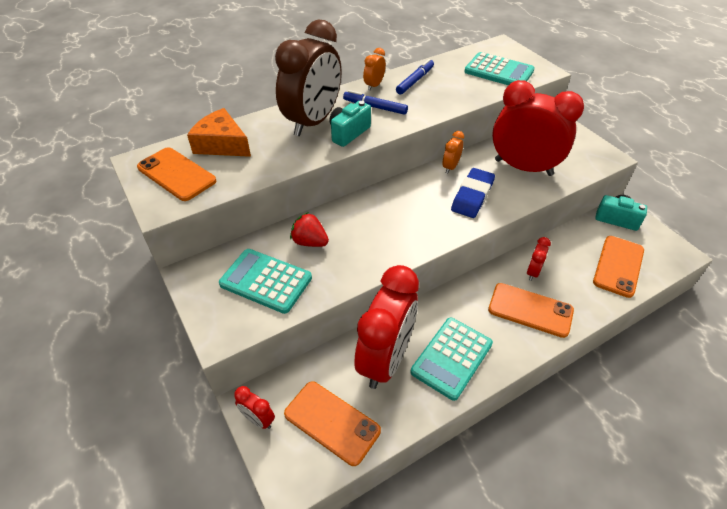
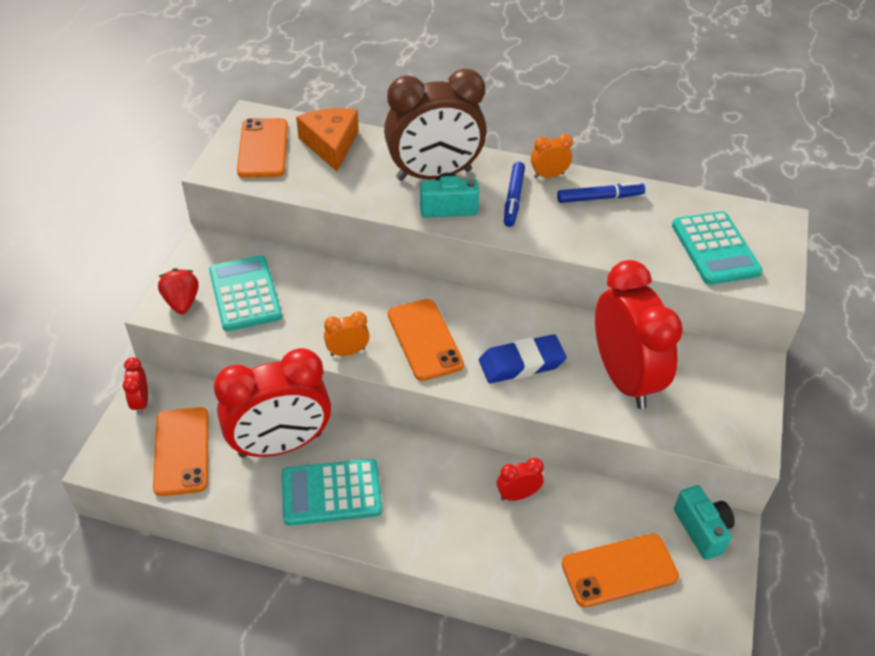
camera: 45 degrees right, 0 degrees up
red strawberry [290,212,329,247] -> red strawberry moved to [158,268,199,314]
blue marker [343,90,408,115] -> blue marker turned 150 degrees counterclockwise [504,162,525,227]
orange clock [443,131,464,174] -> orange clock moved to [324,312,370,356]
orange phone [488,283,574,338] -> orange phone moved to [388,299,464,381]

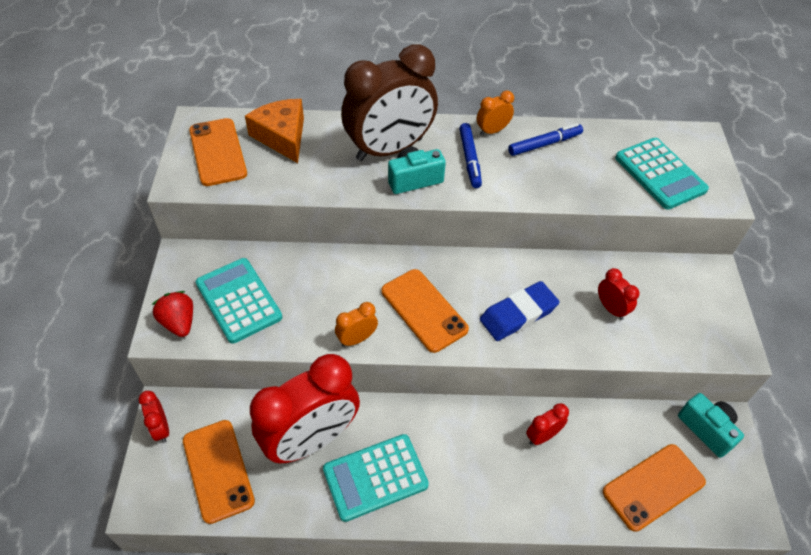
camera: 15 degrees left, 5 degrees up
red clock [595,260,683,409] -> red clock [598,268,639,320], size x0.42

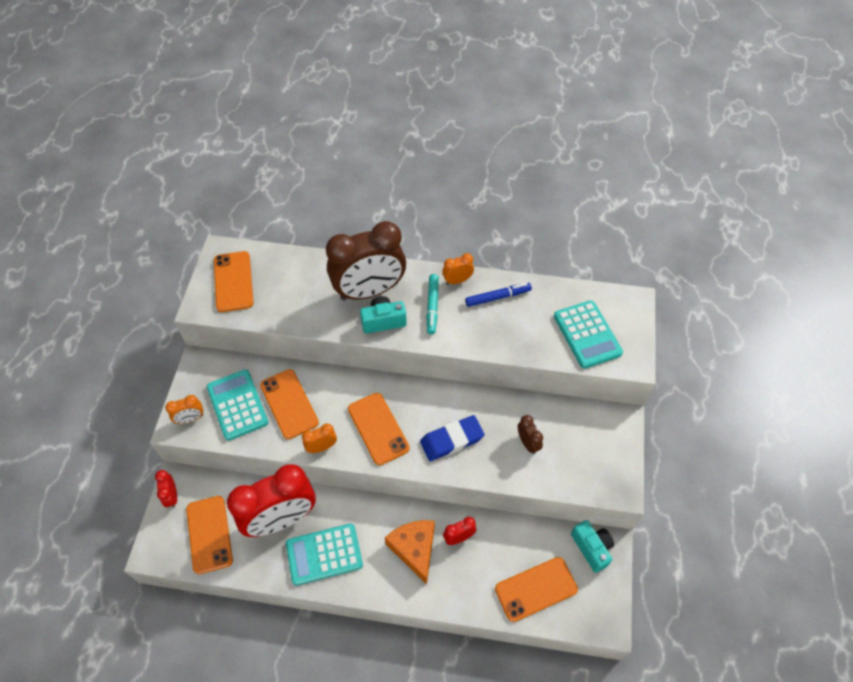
camera: 10 degrees right, 5 degrees up
red strawberry [152,291,193,337] -> orange clock [165,395,203,424]
orange cheese [245,99,304,163] -> orange cheese moved to [385,520,435,584]
blue marker [459,123,482,188] -> turquoise marker [427,274,439,334]
red clock [598,268,639,320] -> brown clock [518,415,543,454]
none -> orange phone [260,369,319,439]

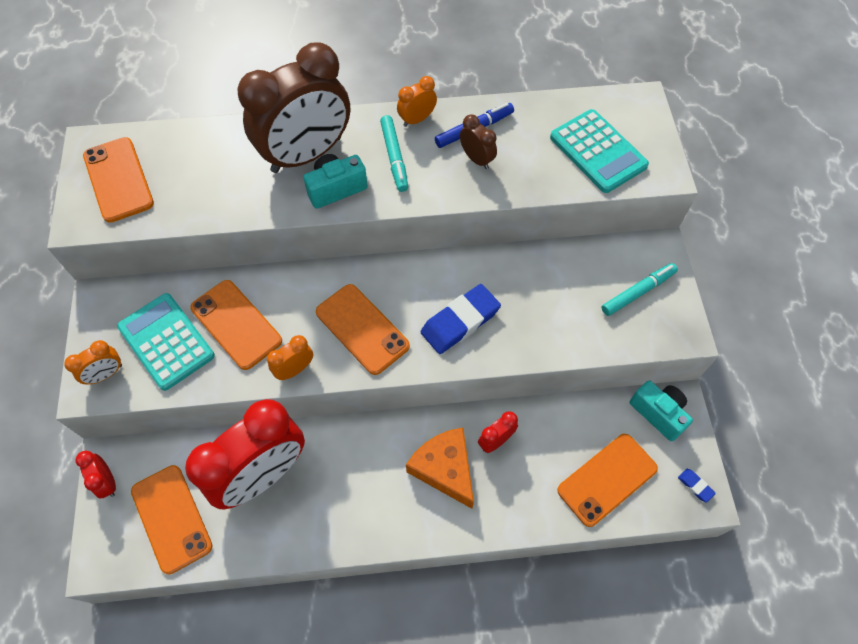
camera: 15 degrees left, 5 degrees up
turquoise calculator [286,523,363,586] -> none
brown clock [518,415,543,454] -> brown clock moved to [460,114,497,169]
none -> turquoise marker [602,263,678,316]
none -> blue eraser [678,469,716,502]

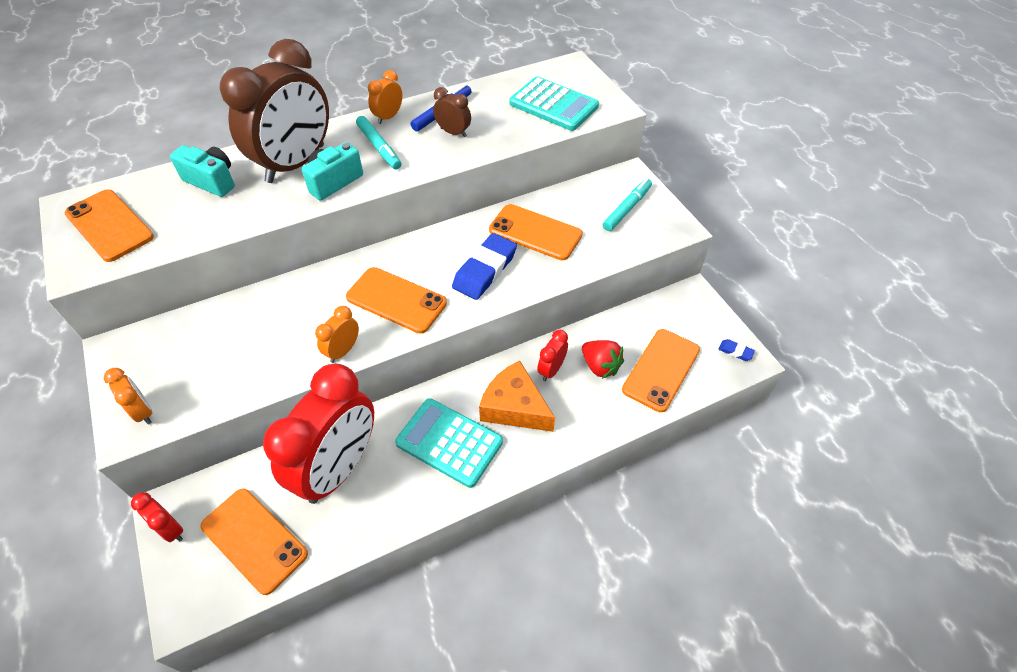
camera: 20 degrees left, 10 degrees down
orange clock [64,340,122,384] -> orange clock turned 75 degrees counterclockwise [104,368,153,425]
turquoise calculator [117,293,215,391] -> turquoise calculator moved to [395,398,503,488]
orange phone [190,280,282,370] -> orange phone moved to [489,204,583,260]
turquoise camera [629,380,693,441] -> turquoise camera moved to [170,145,235,197]
none -> red strawberry [582,340,624,379]

